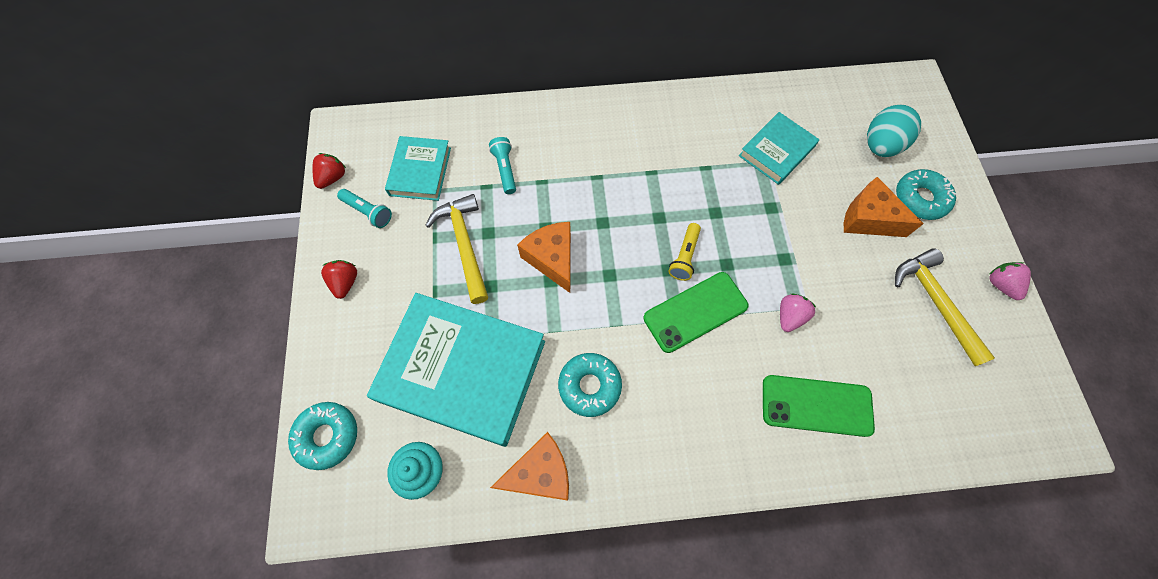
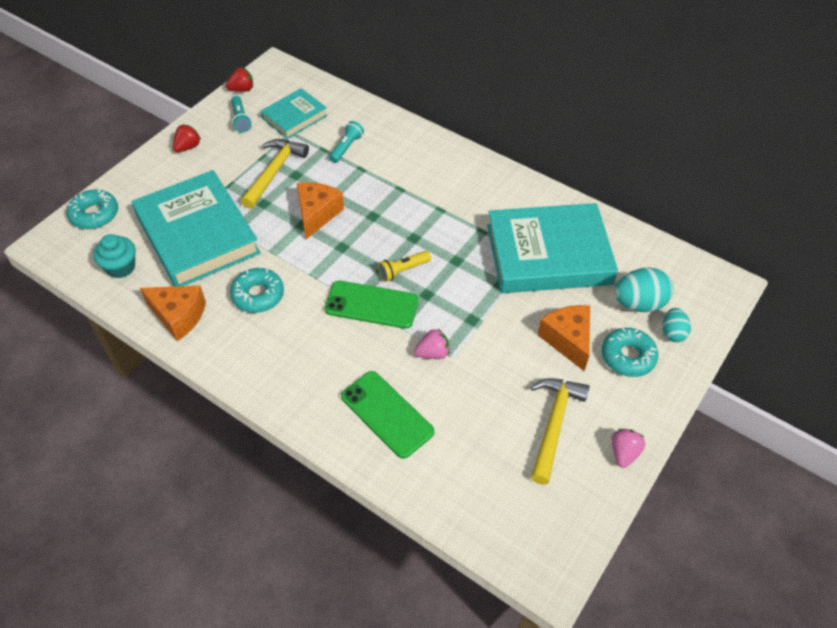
camera: 40 degrees right, 15 degrees down
turquoise book [739,112,819,185] -> turquoise book [487,203,618,293], size x1.89
none -> turquoise egg [662,308,691,342]

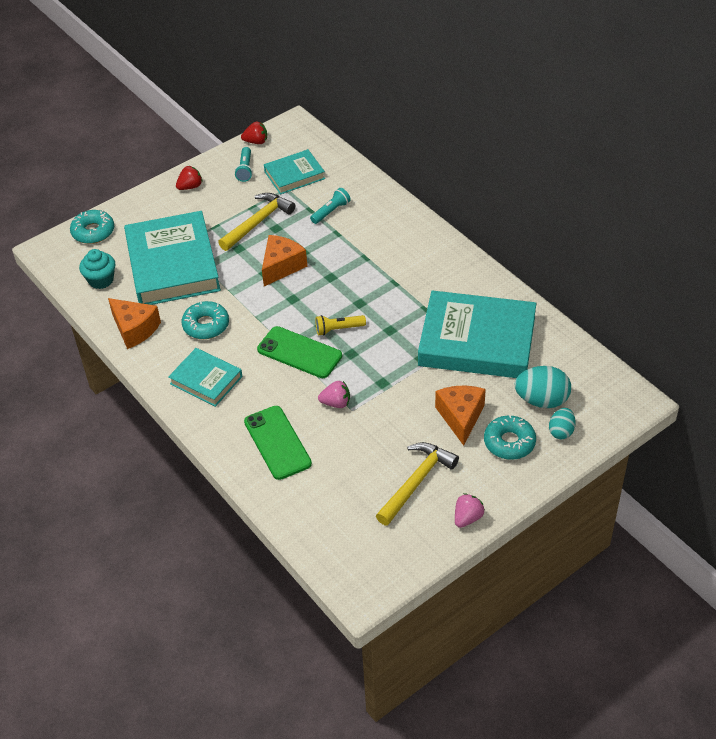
camera: 20 degrees right, 5 degrees down
none -> turquoise book [168,348,243,407]

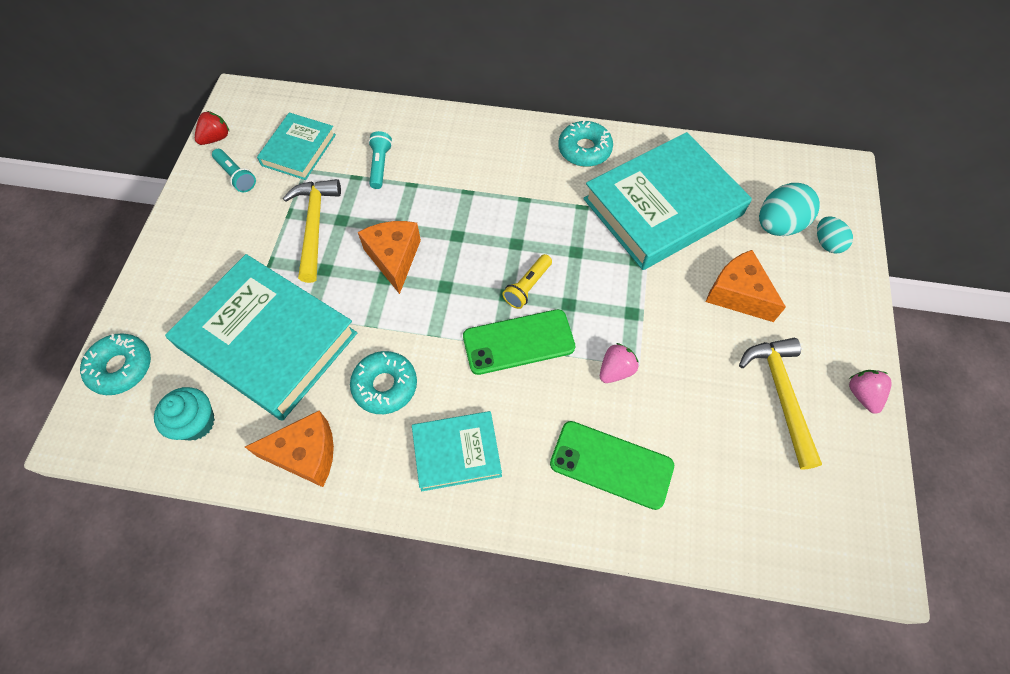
camera: 45 degrees left, 15 degrees up
red strawberry [176,166,203,190] -> none
turquoise donut [484,415,536,460] -> turquoise donut moved to [558,120,613,167]

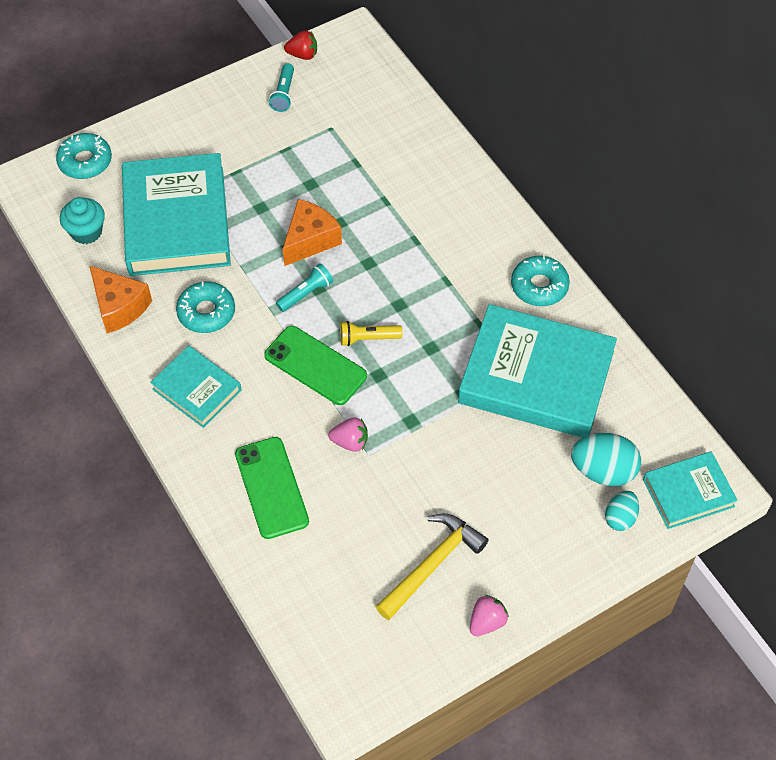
camera: 50 degrees right, 5 degrees down
turquoise book [257,113,336,180] -> turquoise book moved to [643,451,738,529]
yellow hammer [283,179,341,283] -> none
turquoise flashlight [368,131,392,189] -> turquoise flashlight moved to [276,263,333,312]
orange cheese [706,250,786,322] -> none

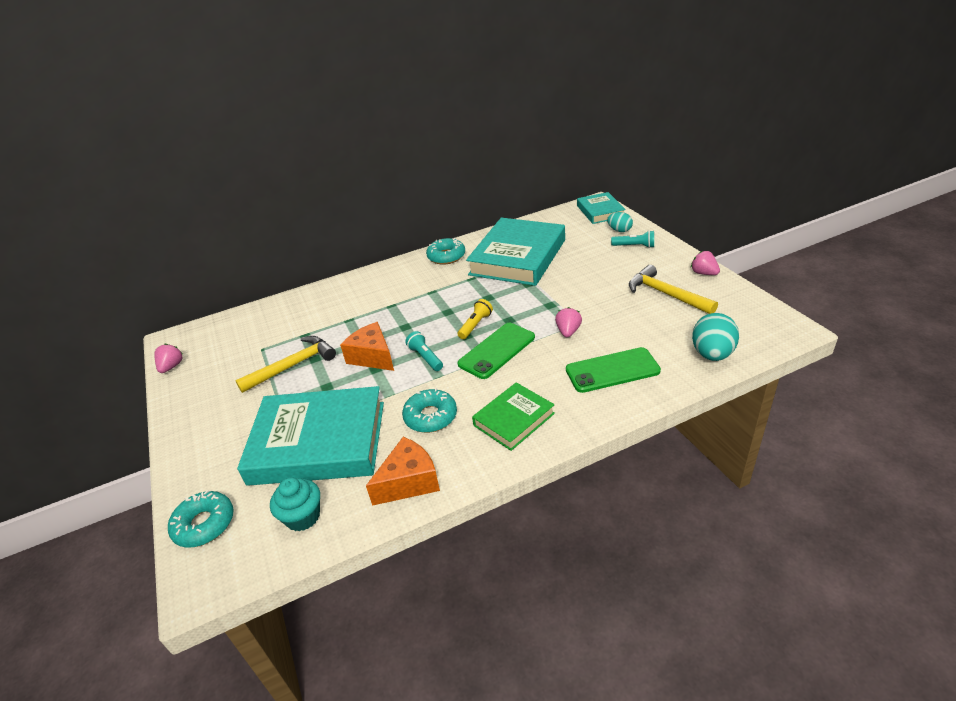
camera: 80 degrees left, 20 degrees down
turquoise book [150,346,241,428] -> green book [472,382,555,451]
turquoise flashlight [269,63,294,112] -> turquoise flashlight moved to [611,230,654,248]
red strawberry [284,31,317,60] -> pink strawberry [154,344,183,373]
yellow flashlight [340,321,402,346] -> yellow flashlight turned 150 degrees counterclockwise [458,299,493,339]
turquoise egg [571,433,641,486] -> turquoise egg moved to [692,313,739,361]
none -> yellow hammer [235,336,336,393]

